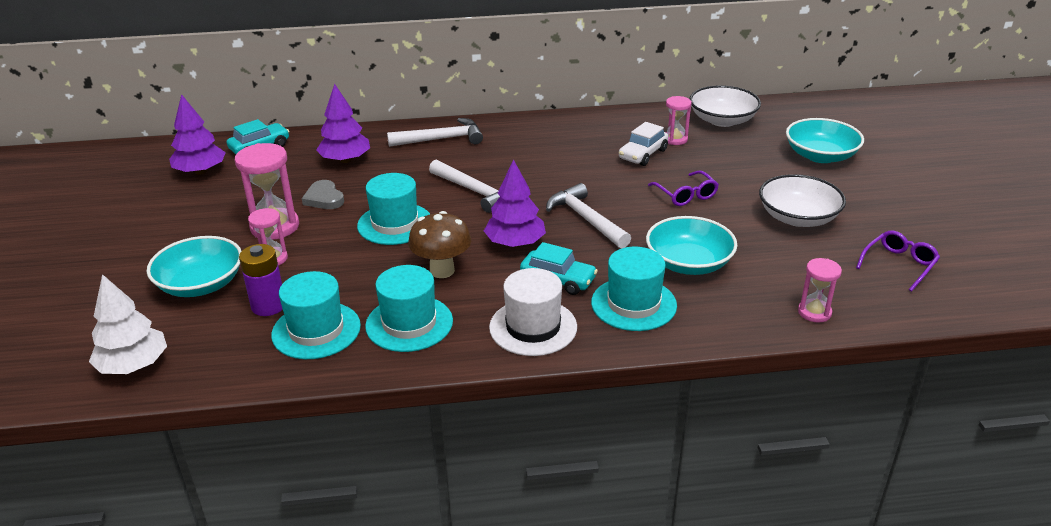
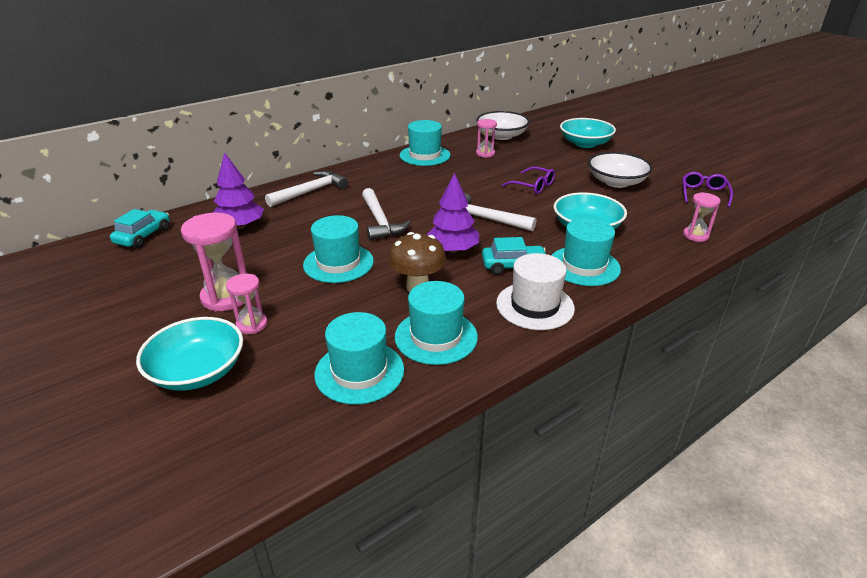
camera: 30 degrees left, 0 degrees up
white tree [89,274,167,374] -> none
purple tree [169,94,226,175] -> none
purple battery [239,244,283,316] -> none
grey heart [302,180,344,209] -> none
white hammer [429,160,500,213] -> white hammer turned 60 degrees clockwise [362,188,411,241]
white car [619,122,668,166] -> none
none -> turquoise hat [400,120,450,166]

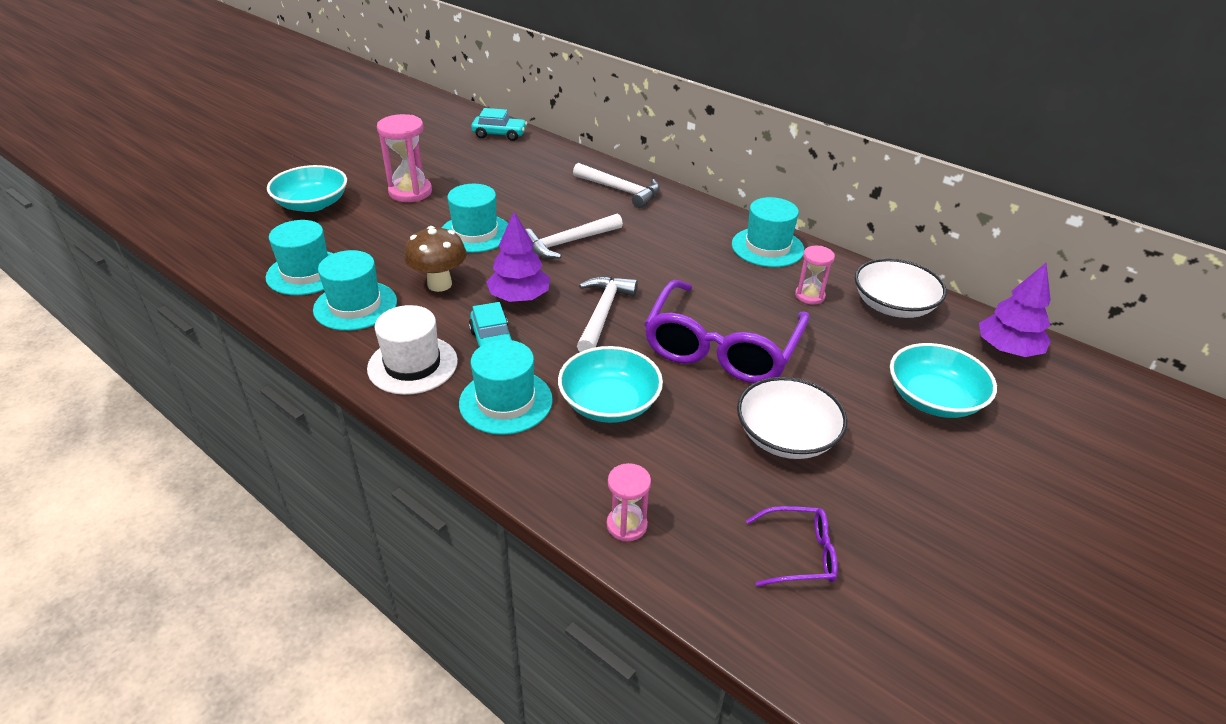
camera: 75 degrees right, 5 degrees up
purple tree [213,152,264,229] -> purple tree moved to [979,263,1051,357]
pink hourglass [226,274,268,334] -> none
purple glasses [502,166,555,194] -> purple glasses [644,280,809,383], size x2.19

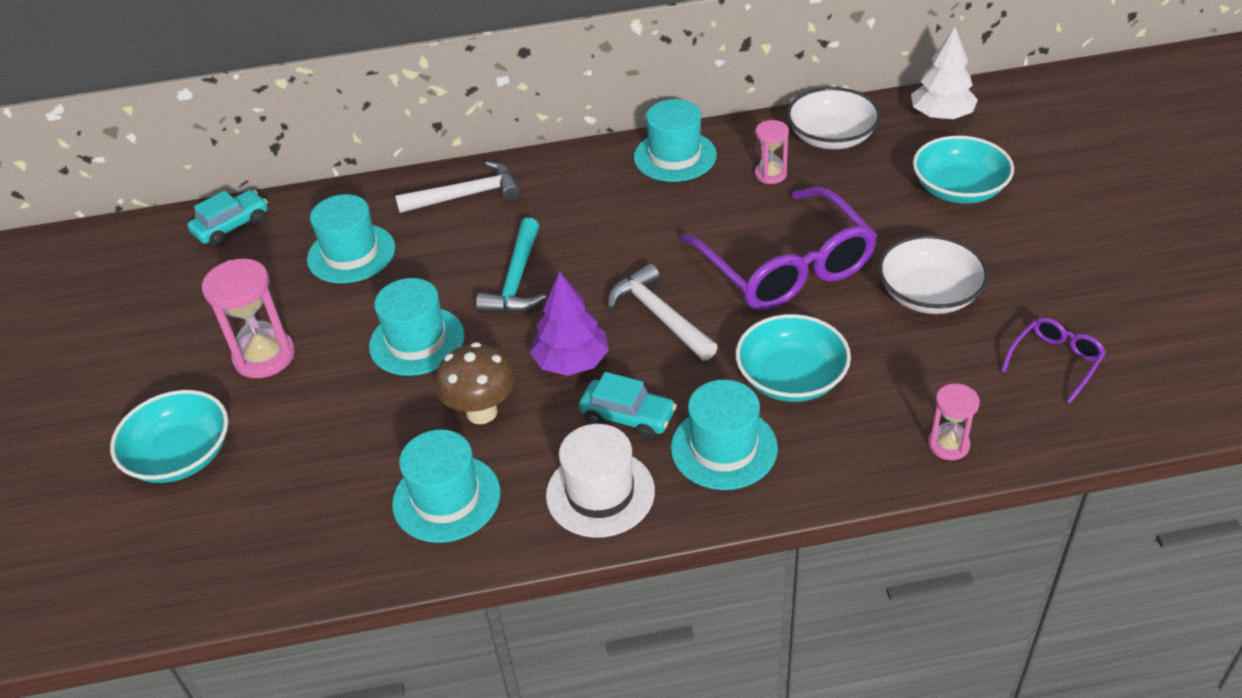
camera: 45 degrees left, 5 degrees up
turquoise hat [265,220,334,295] -> turquoise hat moved to [307,194,395,283]
white hammer [525,213,623,259] -> turquoise hammer [476,218,546,314]
purple tree [979,263,1051,357] -> white tree [911,27,978,120]

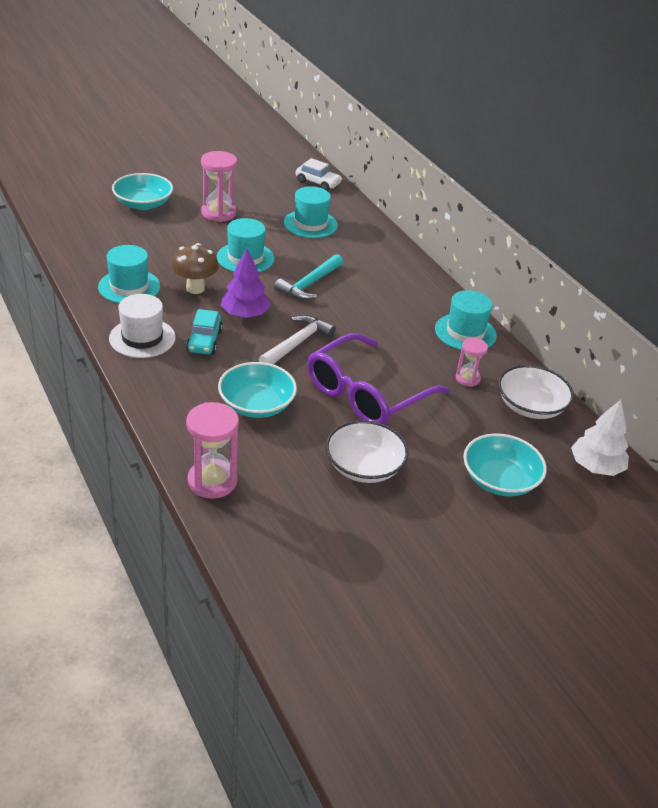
camera: 65 degrees right, 5 degrees down
turquoise car [188,190,268,246] -> white car [295,158,342,191]
white hammer [395,161,521,213] -> none
turquoise hammer [476,218,546,314] -> turquoise hammer turned 45 degrees counterclockwise [274,254,343,300]
turquoise hat [671,380,778,490] -> none
pink hourglass [928,384,980,460] -> pink hourglass [186,402,239,499], size x1.70
purple glasses [1001,317,1106,404] -> none

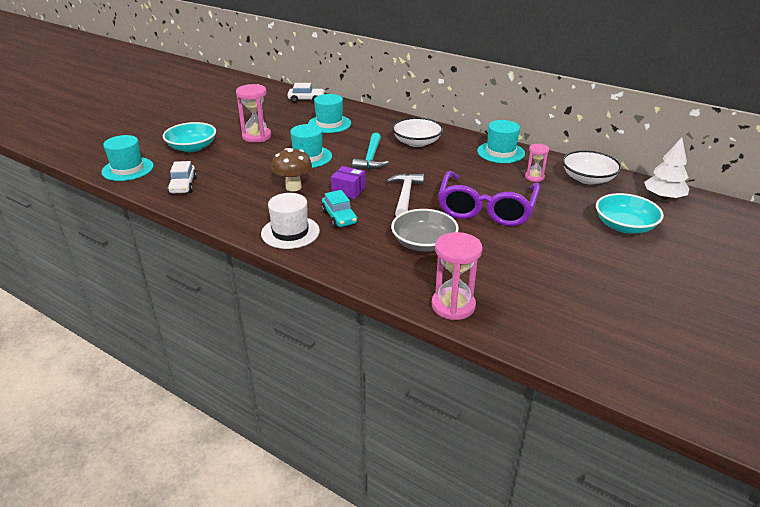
camera: 25 degrees left, 5 degrees down
turquoise hat [98,245,160,303] -> turquoise hat moved to [101,135,154,181]
turquoise bowl [218,362,297,418] -> grey bowl [391,209,459,252]
purple tree [221,249,271,318] -> purple box [331,166,365,199]
white bowl [325,420,409,483] -> white bowl moved to [392,117,443,147]
none -> white car [168,161,197,194]

